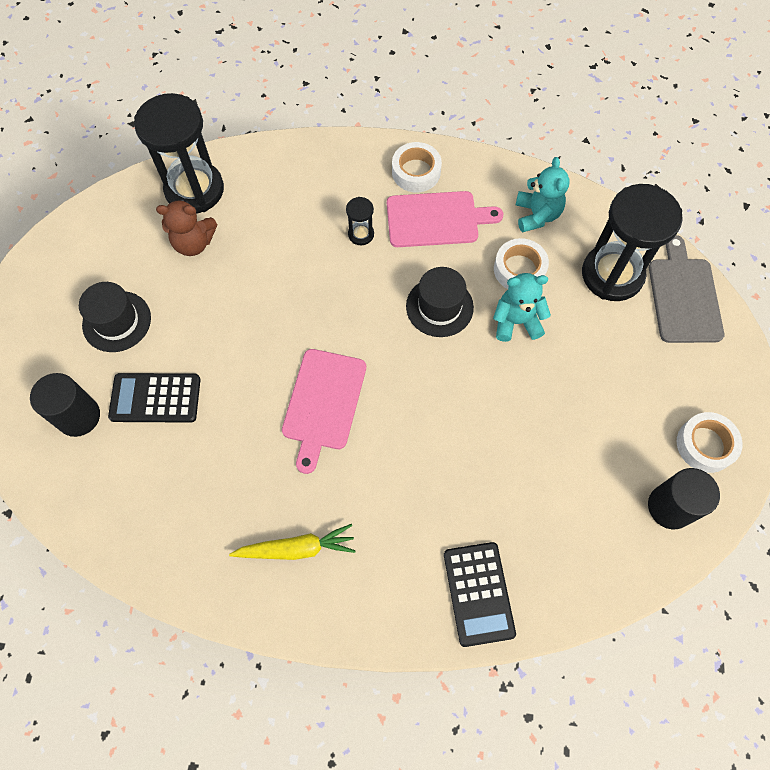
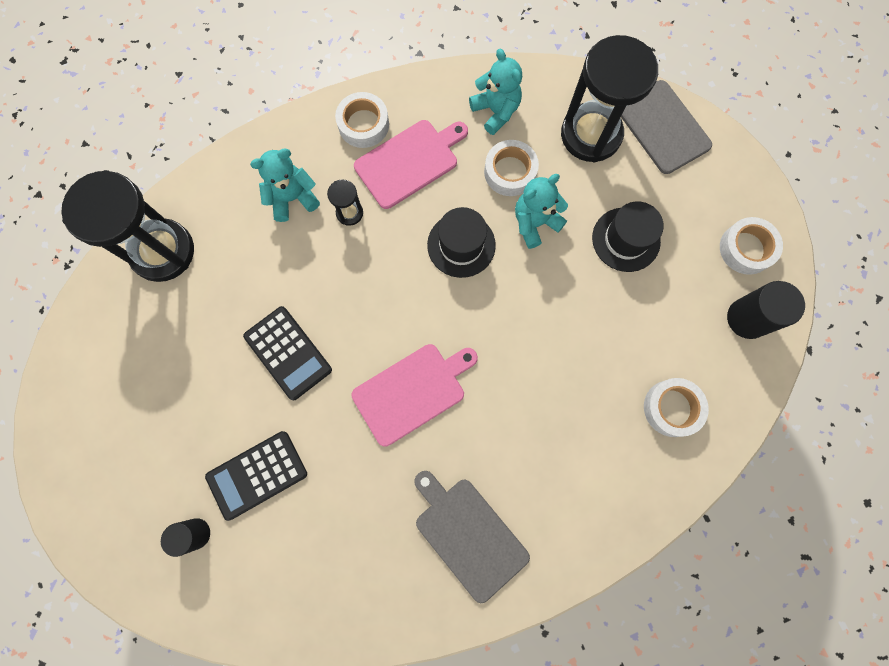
camera: 30 degrees left, 10 degrees up
black cylinder [30,373,100,437] -> black cylinder [161,518,210,557], size x0.66
black hat [79,282,151,352] -> black hat moved to [592,201,664,272]
brown teddy bear [156,199,217,256] -> none
yellow carrot [229,524,356,560] -> grey cutting board [414,471,530,603]
pink cutting board [282,349,366,474] -> pink cutting board turned 105 degrees counterclockwise [351,344,478,447]
black calculator [444,542,516,647] -> black calculator moved to [243,306,332,400]
none -> turquoise teddy bear [250,148,320,222]
none -> white tape [644,378,709,437]

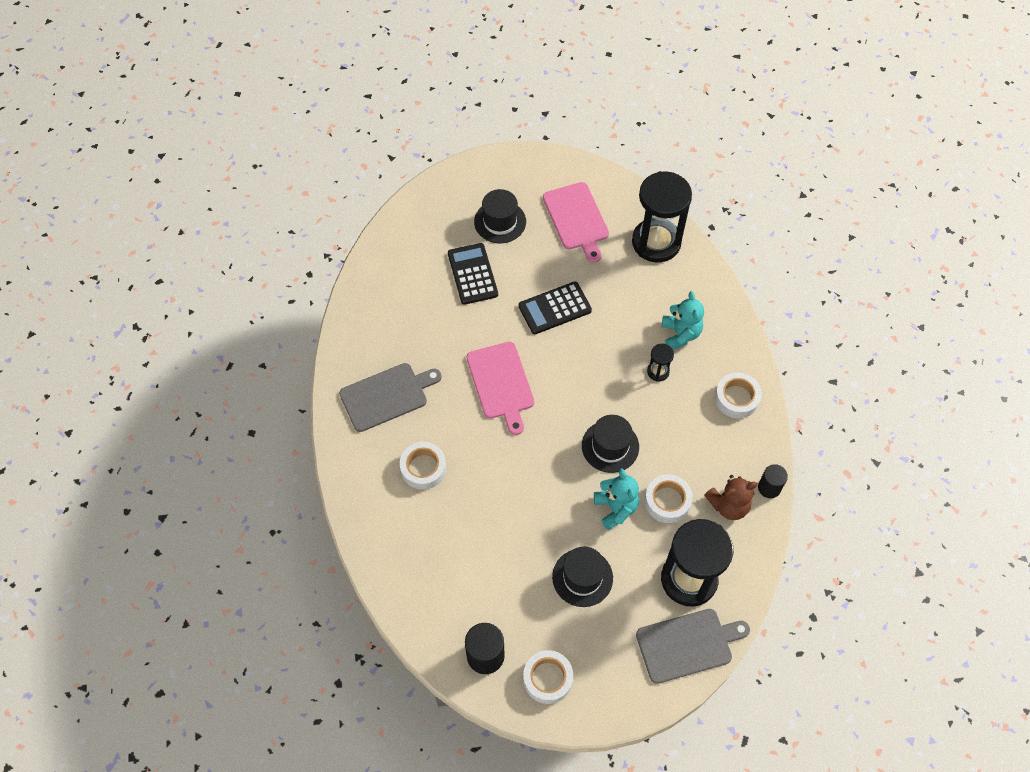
camera: 105 degrees right, 15 degrees down
black cylinder [161,518,210,557] -> black cylinder moved to [758,464,788,498]
pink cutting board [354,120,468,209] -> pink cutting board moved to [543,182,609,263]
turquoise teddy bear [469,49,522,135] -> brown teddy bear [705,475,758,520]
white tape [644,378,709,437] -> white tape moved to [400,442,446,490]
none -> black hat [474,189,526,243]

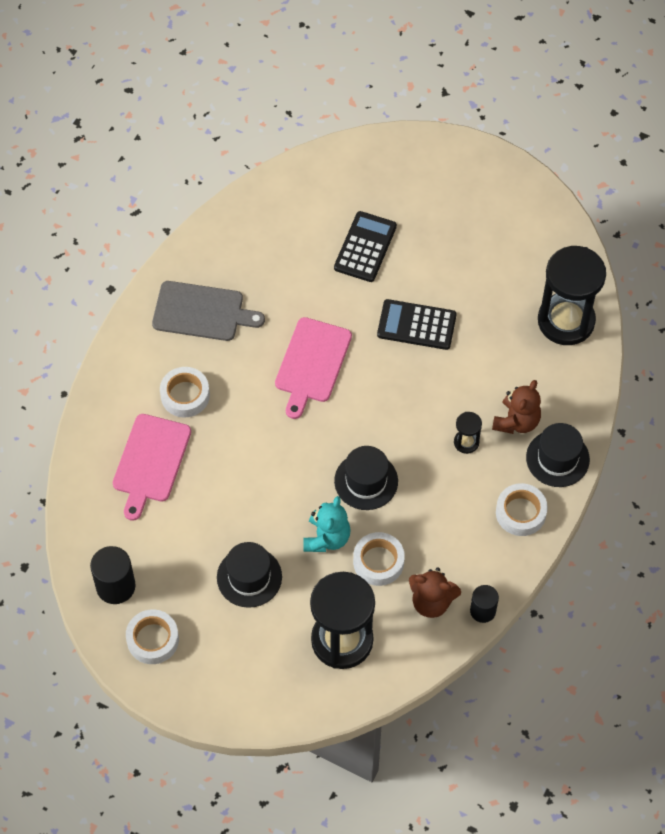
camera: 35 degrees right, 0 degrees up
black hat [474,189,526,243] -> black hat moved to [526,423,590,487]
pink cutting board [543,182,609,263] -> pink cutting board moved to [113,414,191,521]
grey cutting board [636,609,750,684] -> none
turquoise teddy bear [662,291,704,349] -> brown teddy bear [492,380,541,434]

